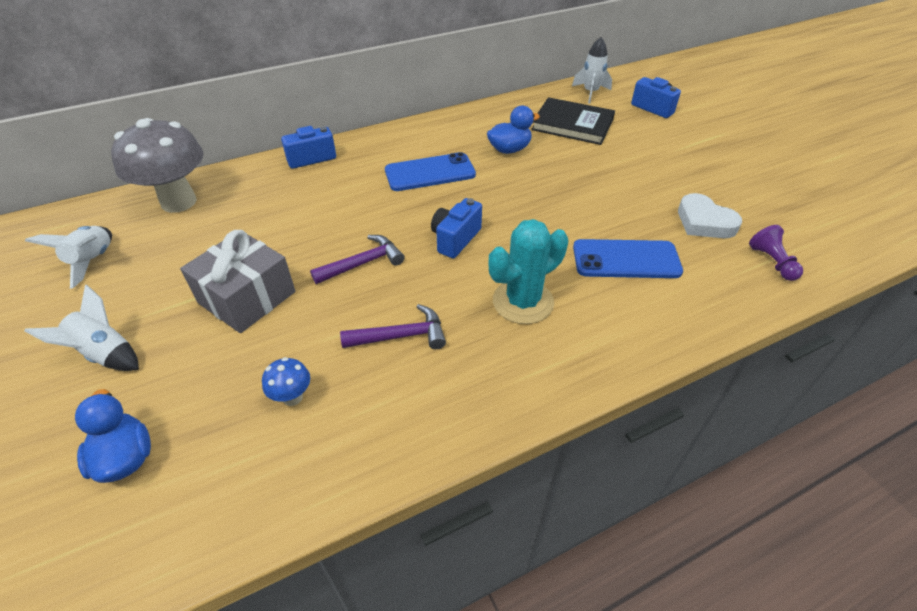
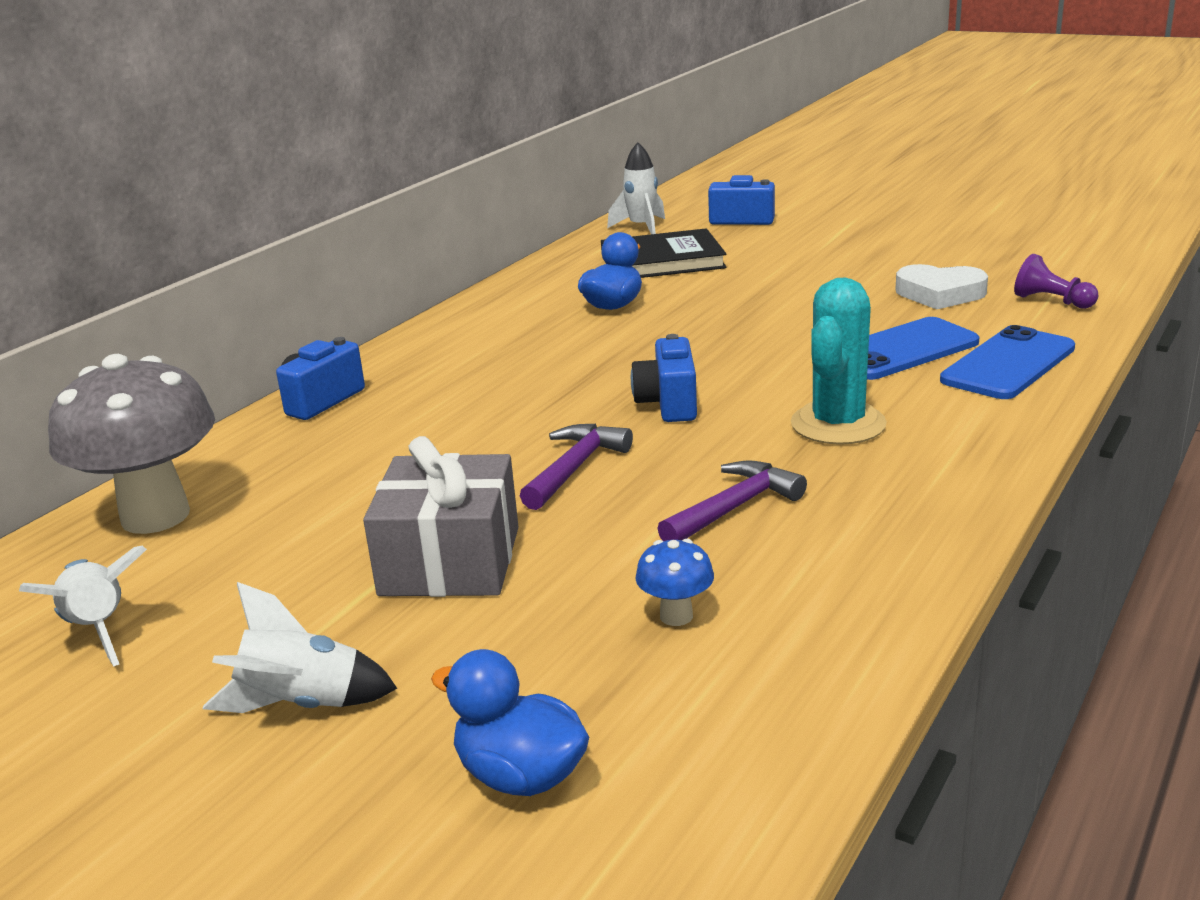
camera: 30 degrees left, 20 degrees down
blue phone [385,152,476,191] -> blue phone moved to [940,325,1075,399]

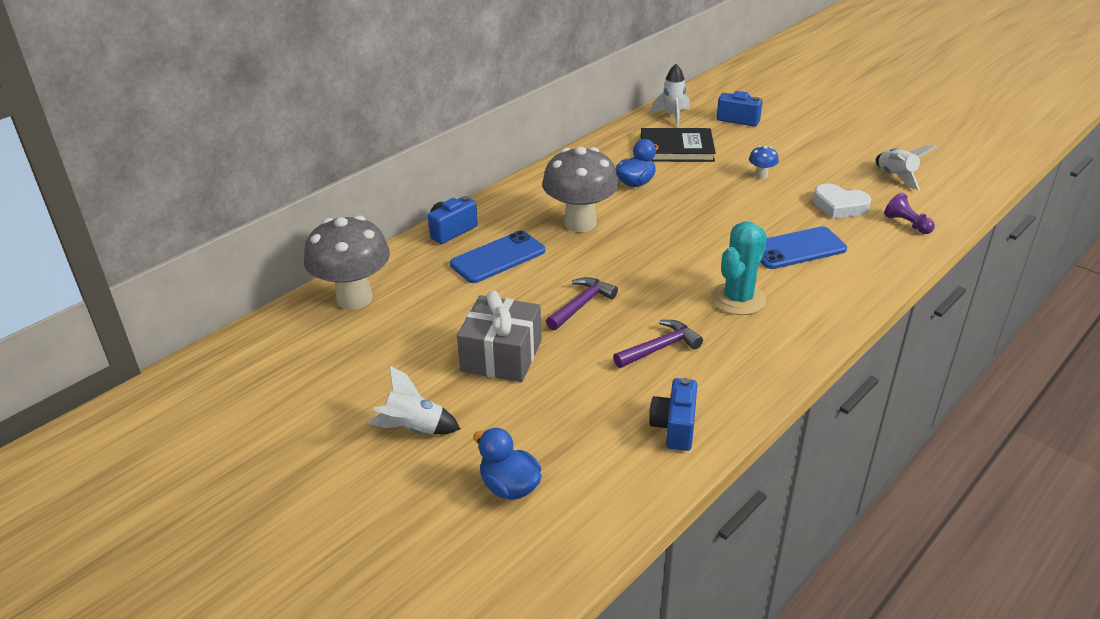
camera: 10 degrees right, 10 degrees up
white rocket [19,546,147,667] -> white rocket moved to [876,145,936,190]
blue camera [631,334,697,422] -> blue camera moved to [649,378,697,451]
blue mushroom [636,539,714,626] -> blue mushroom moved to [749,146,779,179]
blue phone [940,325,1075,399] -> blue phone moved to [450,231,545,283]
none -> grey mushroom [542,146,619,232]

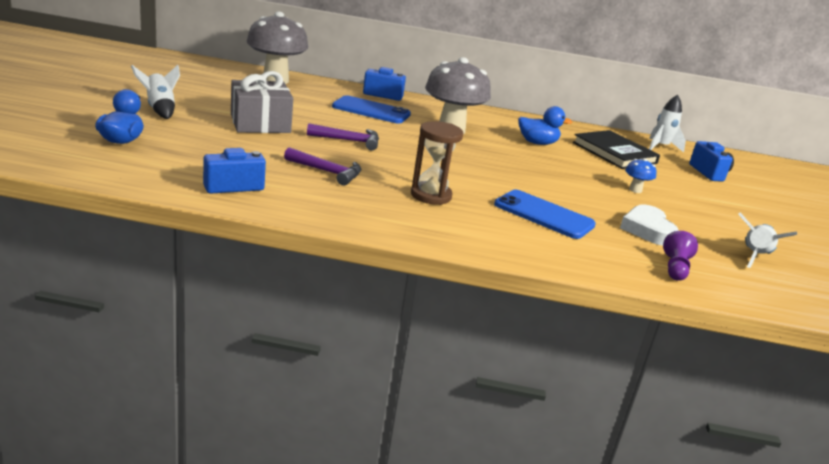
camera: 50 degrees right, 10 degrees down
turquoise cactus [711,221,767,315] -> brown hourglass [411,121,463,205]

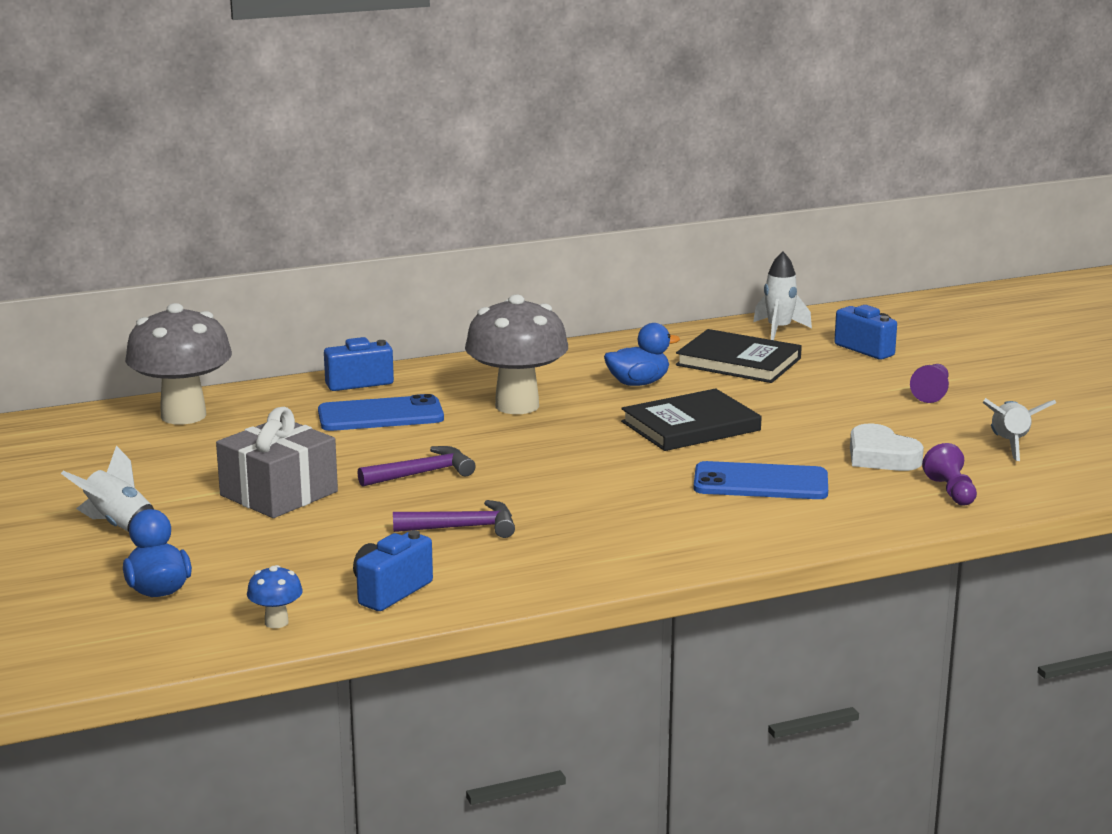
camera: 25 degrees left, 5 degrees down
brown hourglass [411,121,463,205] -> none
blue mushroom [625,158,657,193] -> blue mushroom moved to [247,565,303,628]
none -> black book [621,388,762,451]
none -> purple pawn [910,364,949,403]

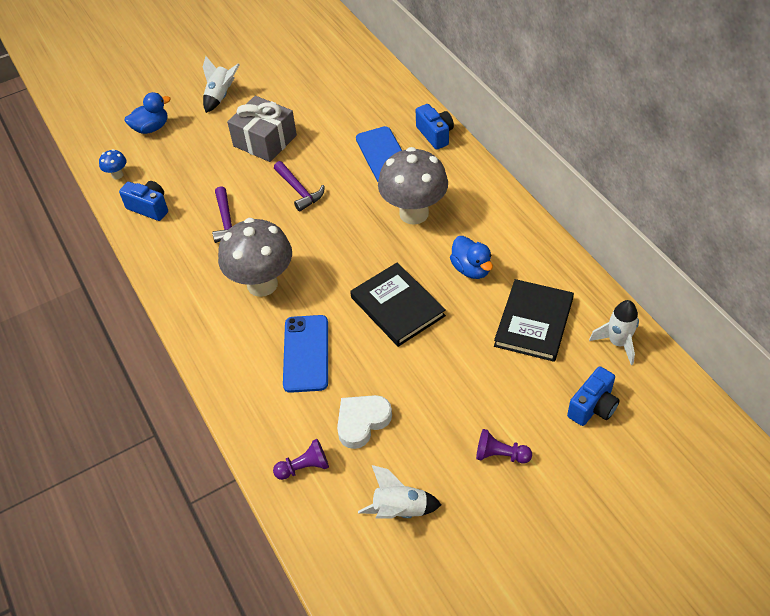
camera: 85 degrees right, 30 degrees up
grey mushroom [125,303,232,425] -> grey mushroom moved to [218,218,292,297]

